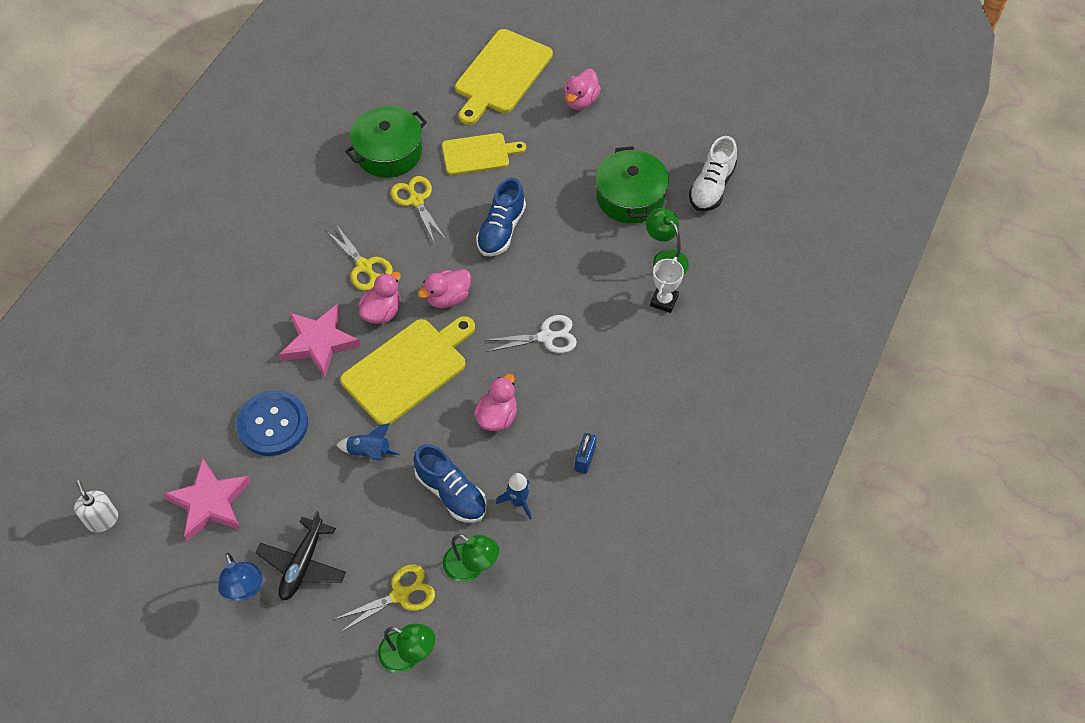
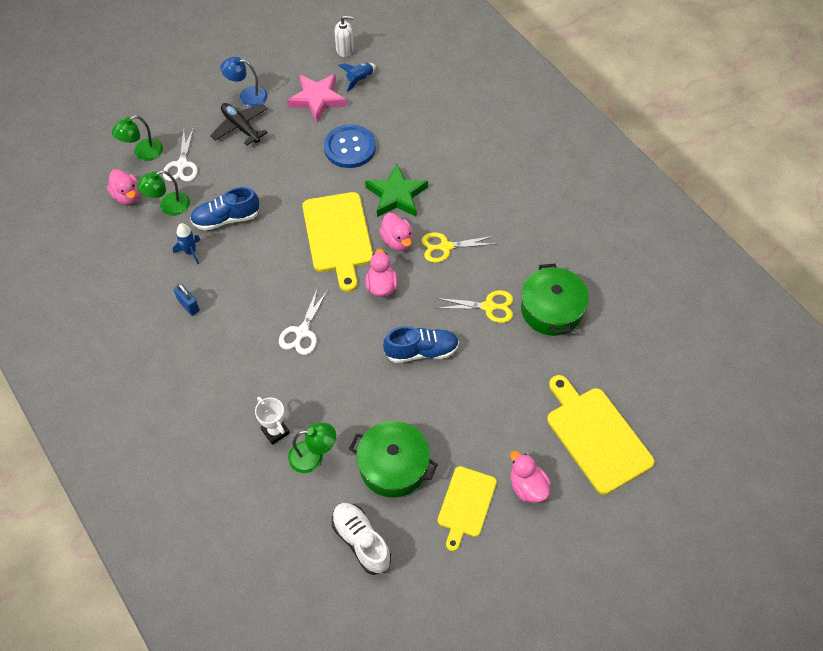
camera: 120 degrees right, 0 degrees up
pink star [279,304,361,377] -> green star [365,164,428,217]
yellow scissors [333,564,435,633] -> white scissors [163,127,198,182]
blue rocket [336,423,401,460] -> blue rocket moved to [338,63,376,92]
yellow cutting board [442,133,526,175] -> yellow cutting board moved to [438,466,497,551]
pink duck [474,374,517,431] -> pink duck moved to [107,169,140,205]
blue shoe [476,178,526,256] -> blue shoe turned 120 degrees clockwise [383,326,459,363]

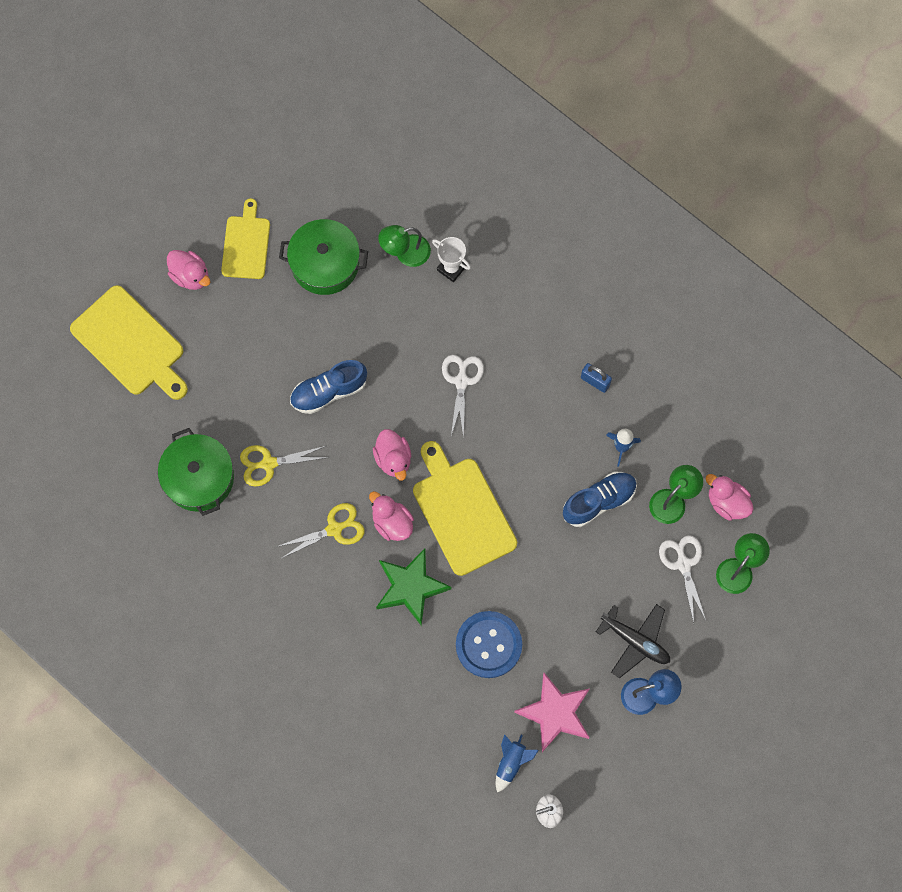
camera: 165 degrees right, 15 degrees up
white shoe [332,503,391,575] -> none

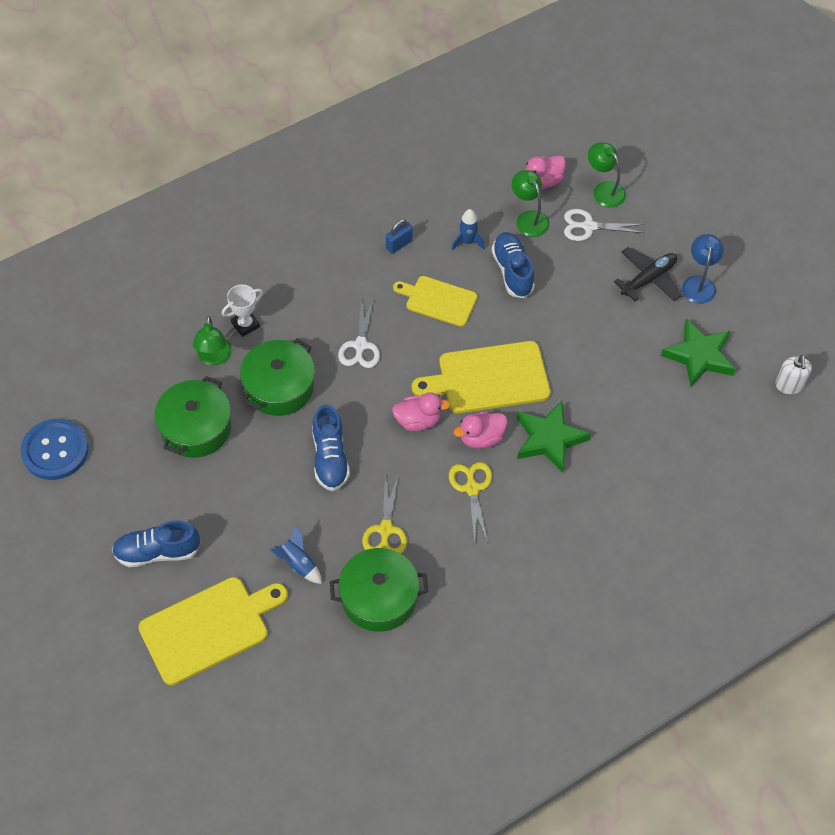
camera: 75 degrees left, 15 degrees down
pink duck [167,250,210,290] -> blue shoe [112,520,200,567]
yellow cutting board [221,198,270,279] -> yellow cutting board moved to [393,276,477,327]
white scissors [442,355,484,439] -> white scissors turned 105 degrees counterclockwise [338,297,380,368]
blue button [456,611,522,678] -> blue button moved to [20,419,89,480]
blue rocket [496,734,539,793] -> blue rocket moved to [270,525,322,584]
pink star [514,673,590,752] -> green star [661,319,736,387]
none -> green pot [240,338,315,416]

